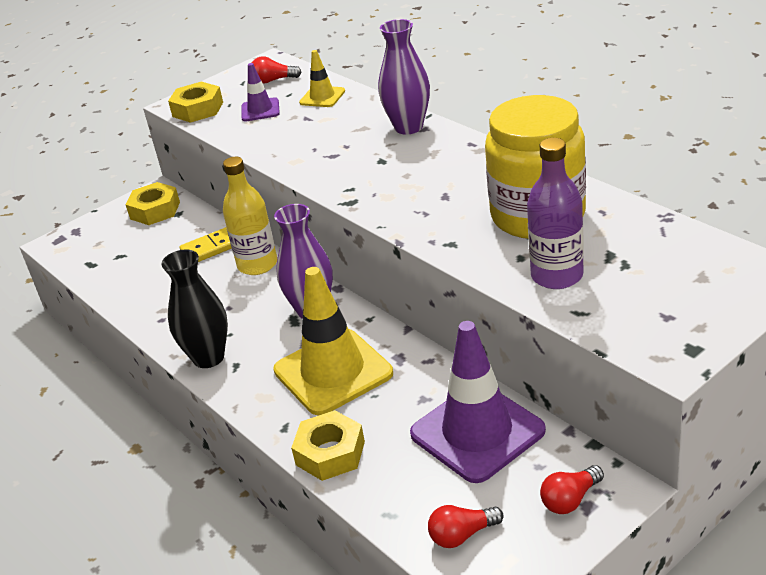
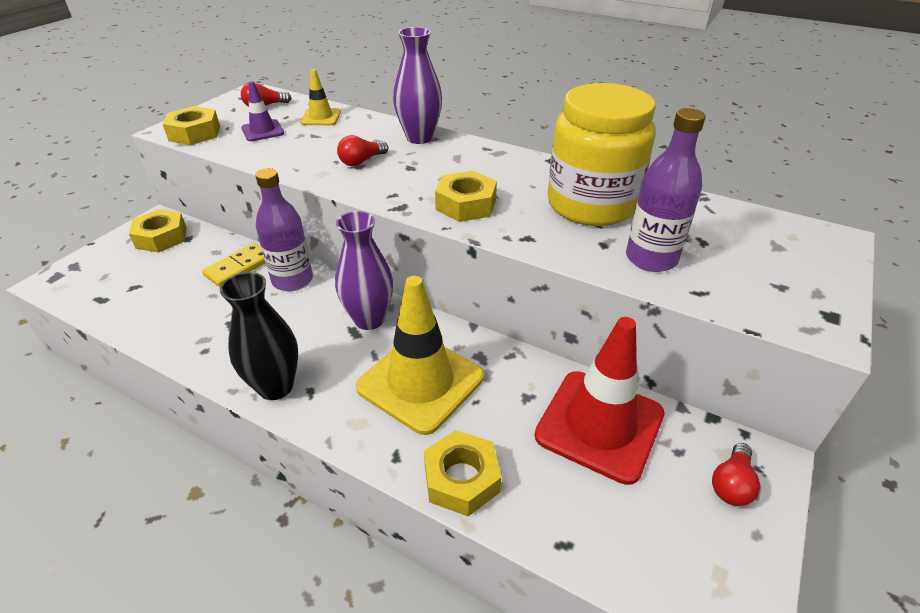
camera: 25 degrees left, 5 degrees up
yellow bottle [223,157,277,275] -> purple bottle [255,168,313,291]
purple traffic cone [410,321,546,483] -> red traffic cone [535,317,665,485]
red light bulb [428,505,504,548] -> red light bulb moved to [337,135,388,166]
none -> yellow nut [435,171,497,222]

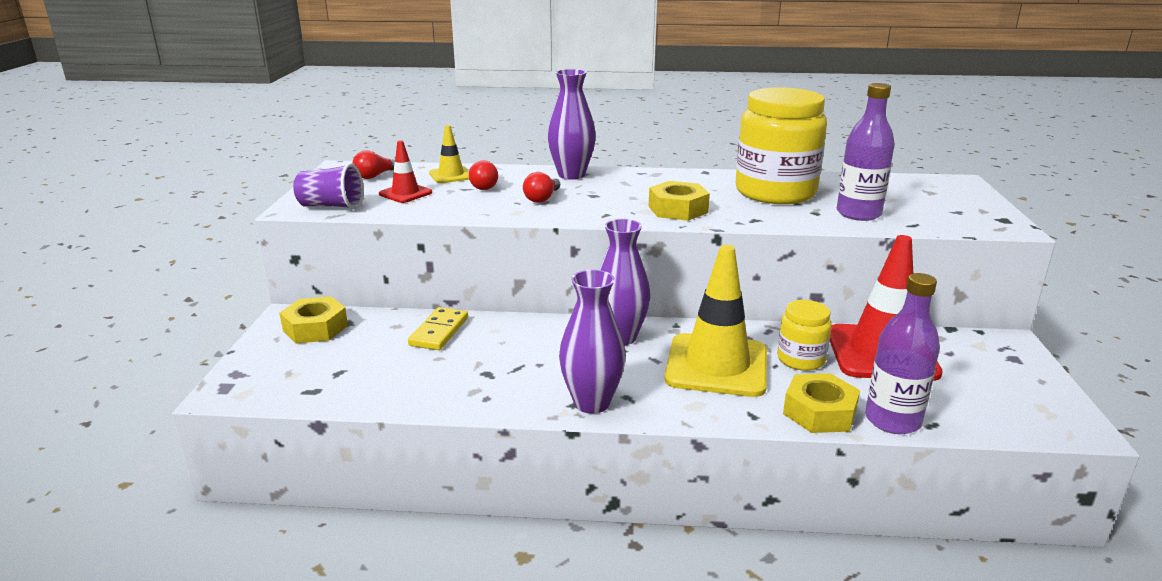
camera: 25 degrees left, 15 degrees down
yellow nut [163,106,220,145] -> purple cup [293,163,364,210]
black vase [220,272,298,400] -> purple vase [559,270,626,414]
purple traffic cone [241,81,284,141] -> red traffic cone [379,140,432,203]
purple bottle [255,168,313,291] -> purple bottle moved to [865,273,940,434]
red light bulb [712,443,760,506] -> red light bulb moved to [469,160,498,190]
none -> yellow jar [777,300,832,371]

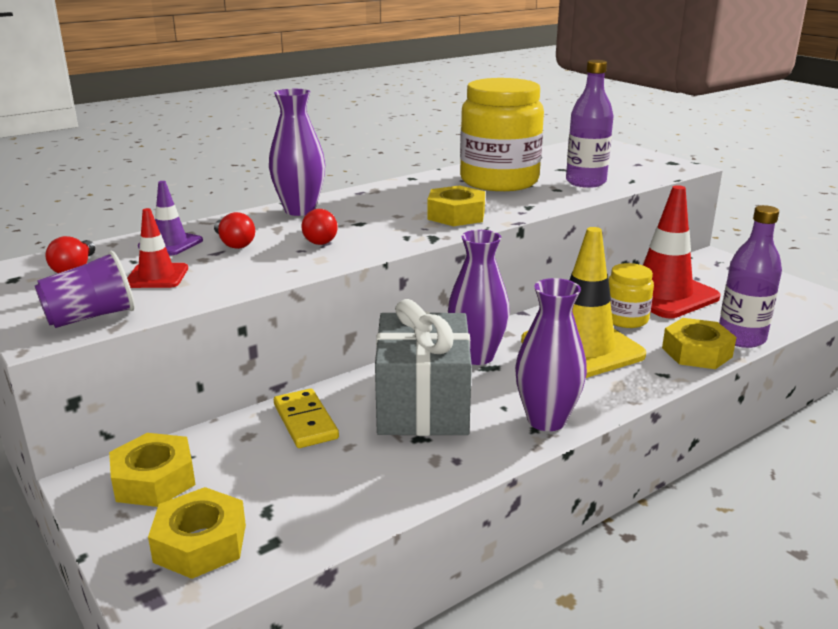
camera: 40 degrees left, 0 degrees up
yellow traffic cone [429,125,469,183] -> purple traffic cone [138,181,203,255]
none -> yellow nut [148,487,246,579]
none -> grey gift [375,299,472,436]

